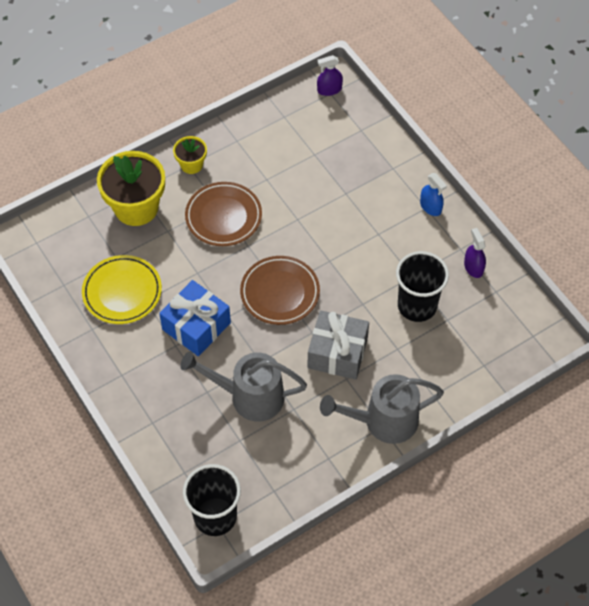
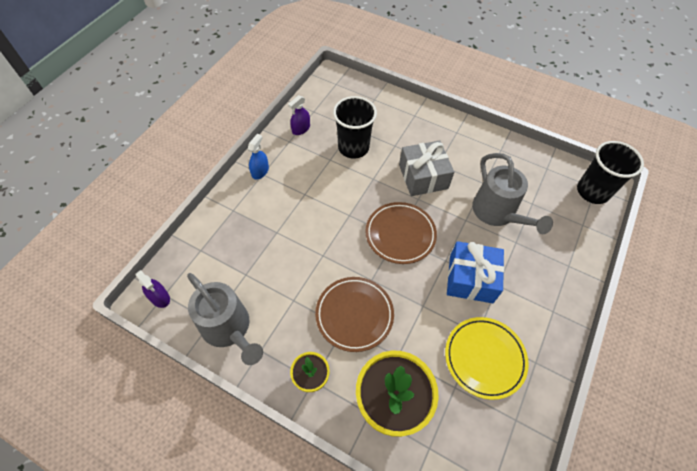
camera: 120 degrees left, 0 degrees up
grey watering can [320,374,444,444] -> grey watering can moved to [187,273,263,365]

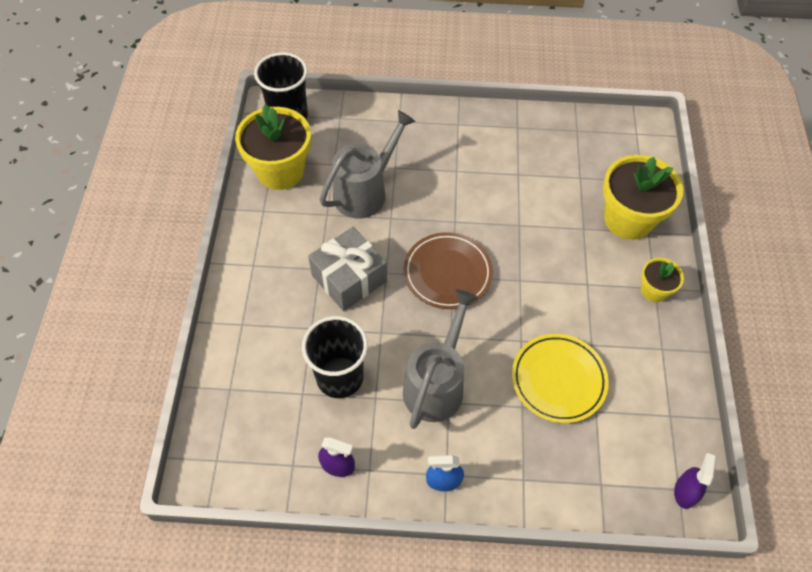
camera: 115 degrees left, 0 degrees up
grey watering can [187,273,263,365] -> grey watering can moved to [403,289,478,429]
brown plate [315,277,394,352] -> none
yellow plate [445,317,529,400] -> yellow plate moved to [512,334,609,423]
blue gift [447,241,504,303] -> none
none -> yellow flower pot [235,104,311,190]

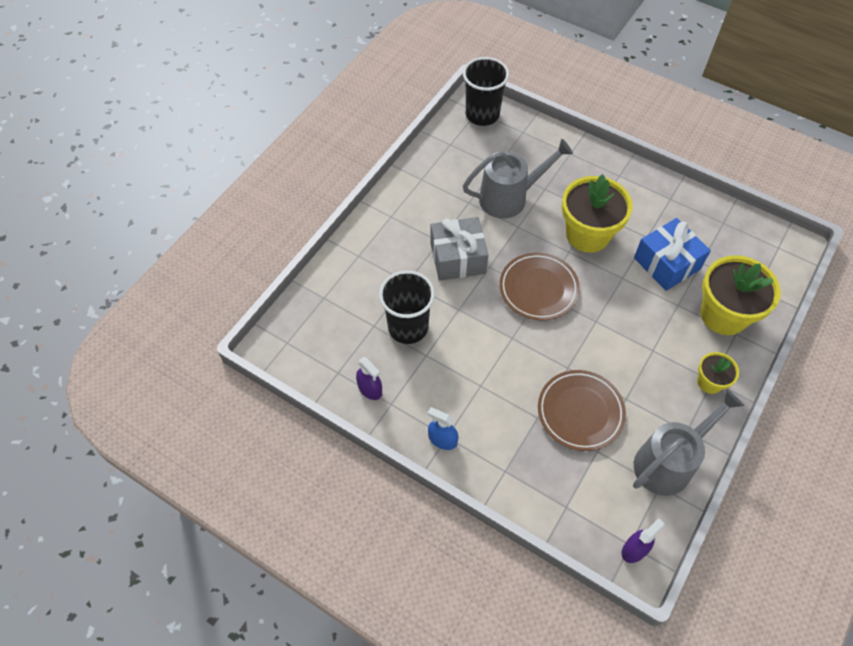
camera: 30 degrees right, 0 degrees up
yellow flower pot [235,104,311,190] -> yellow flower pot moved to [562,174,633,253]
grey watering can [403,289,478,429] -> grey watering can moved to [633,389,744,496]
yellow plate [512,334,609,423] -> brown plate [538,370,626,451]
none -> blue gift [634,218,711,291]

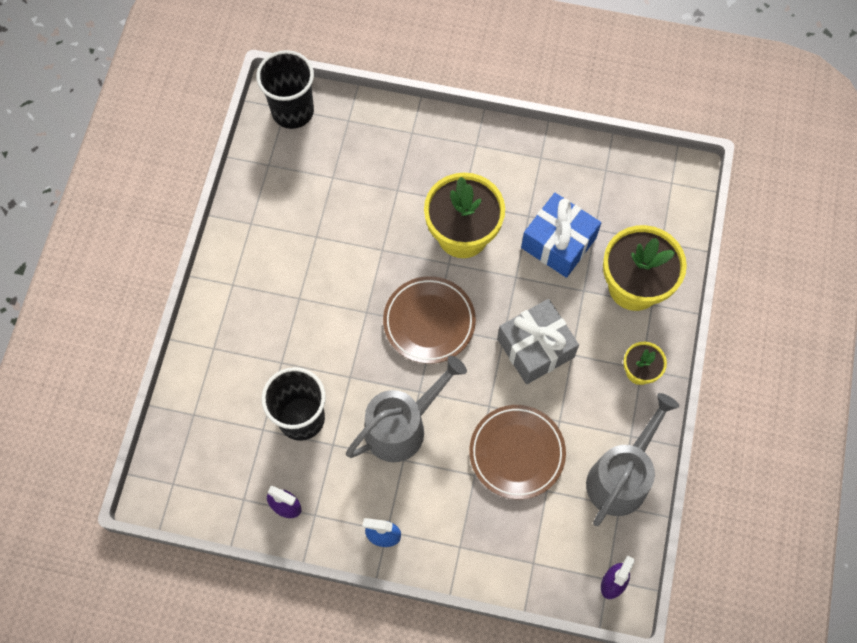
camera: 20 degrees left, 10 degrees up
grey gift [430,217,488,281] -> grey gift moved to [497,299,579,384]
grey watering can [463,139,573,218] -> grey watering can moved to [346,356,467,462]

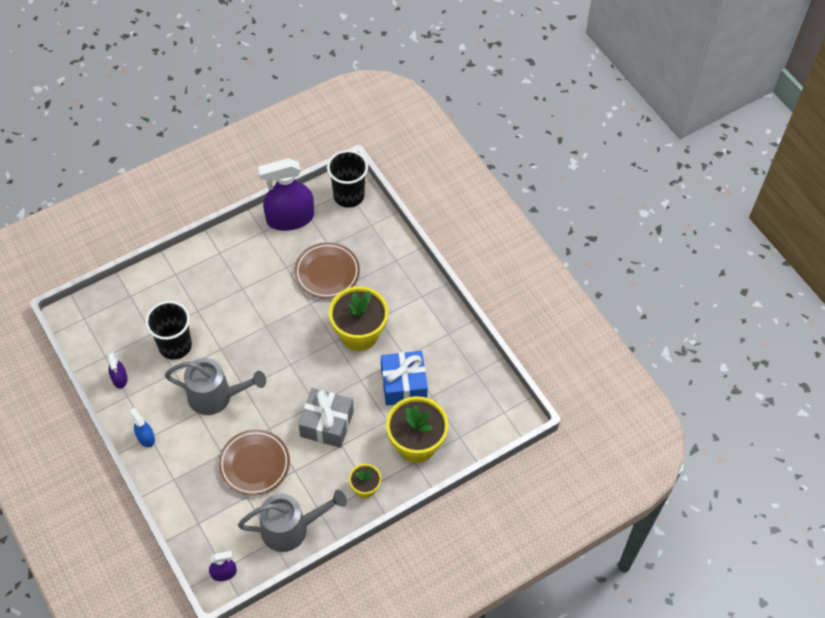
camera: 45 degrees right, 10 degrees down
brown plate [383,276,476,364] -> brown plate moved to [294,242,360,299]
none -> purple spray bottle [258,158,314,231]

